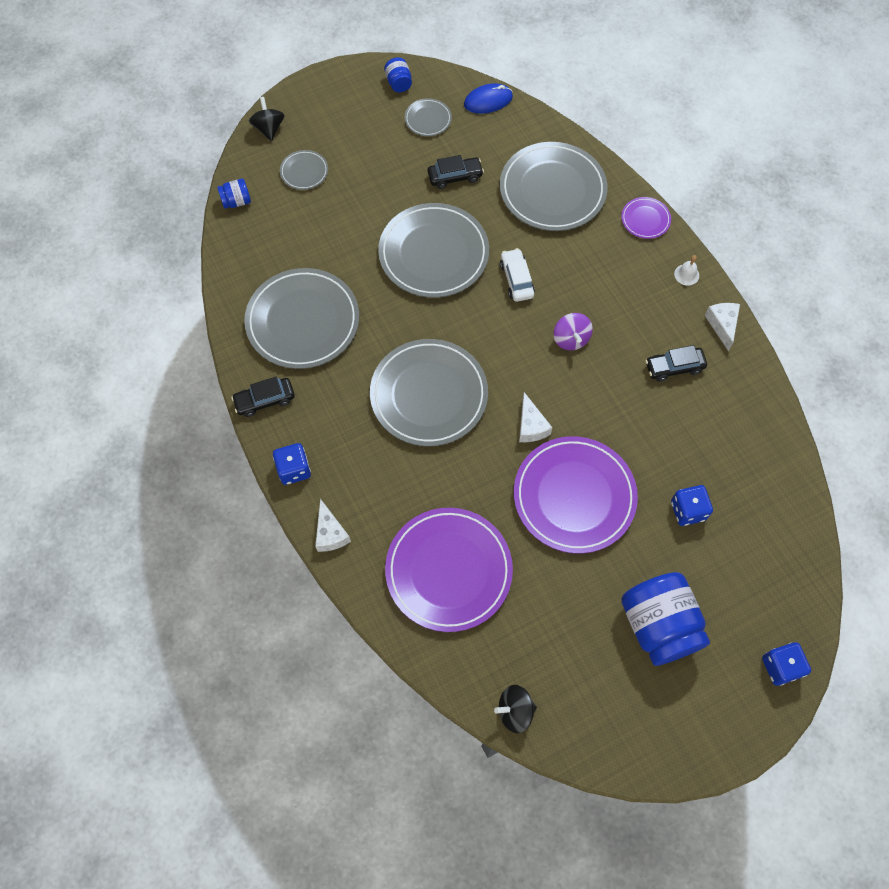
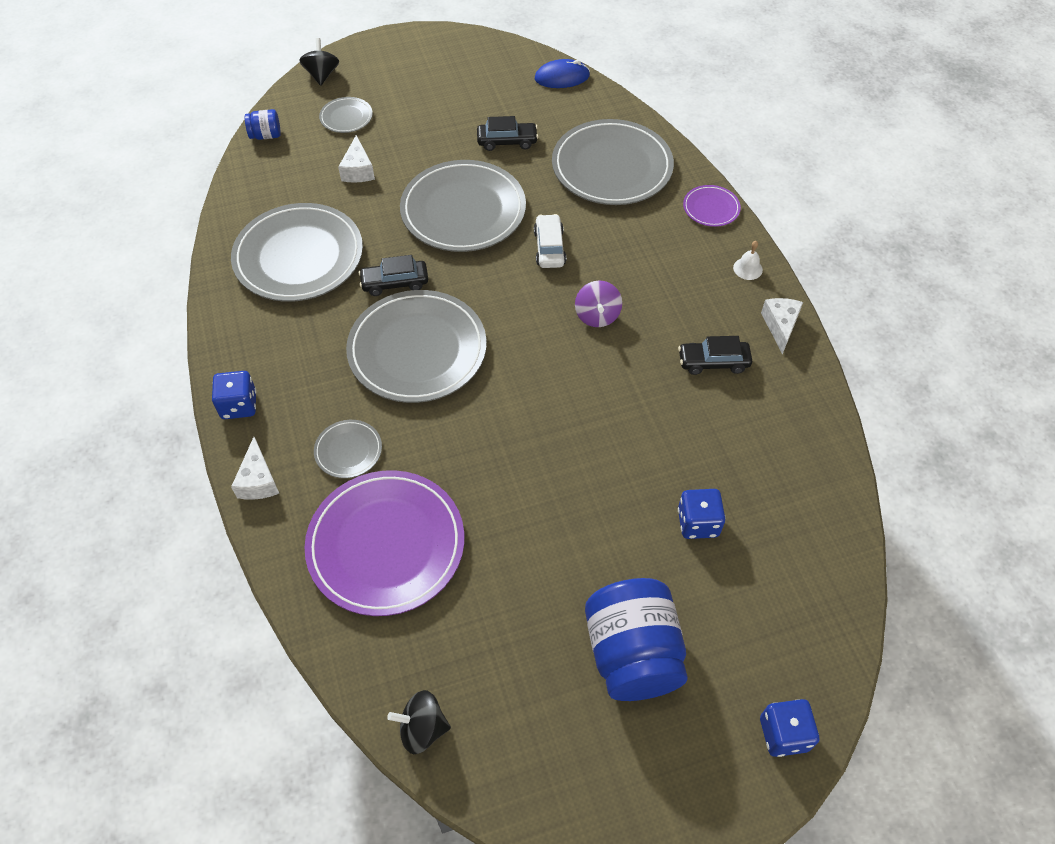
camera: 10 degrees right, 10 degrees down
black car [231,377,295,417] -> black car moved to [359,255,428,296]
blue jar [384,57,412,92] -> none
grey plate [405,98,452,136] -> grey plate moved to [314,420,382,478]
purple plate [514,436,638,554] -> none
white cheese [519,392,552,442] -> white cheese moved to [338,135,375,183]

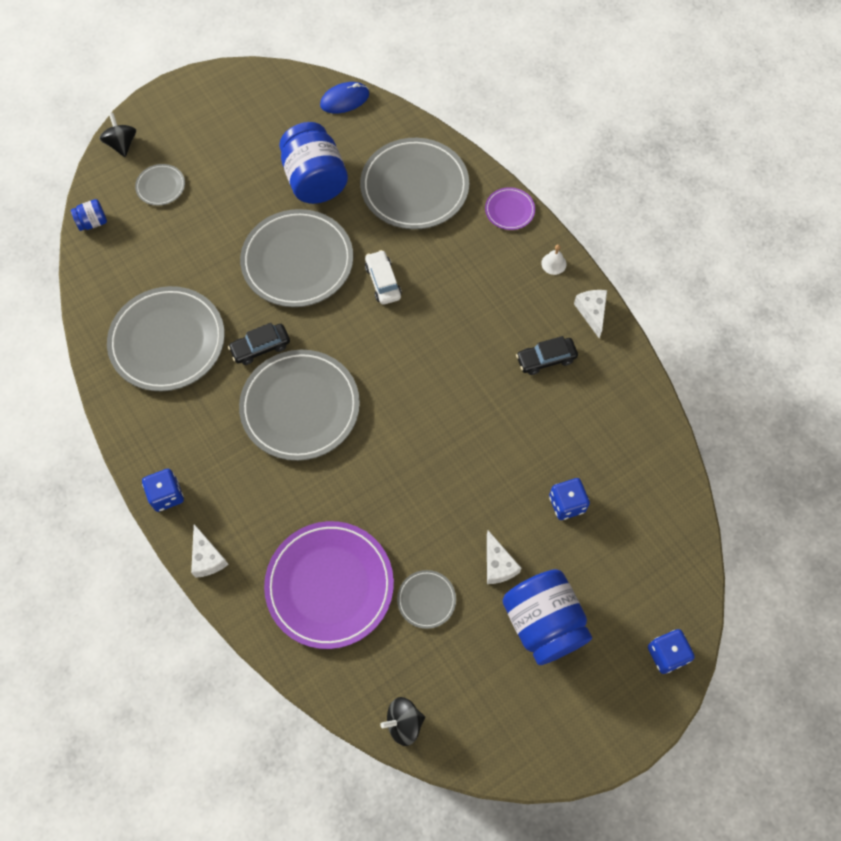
camera: 15 degrees left, 10 degrees up
grey plate [314,420,382,478] -> grey plate moved to [397,570,456,629]
white cheese [338,135,375,183] -> white cheese moved to [487,530,521,584]
black car [477,116,538,151] -> blue jar [279,122,348,204]
purple spinning top [575,281,622,327] -> none

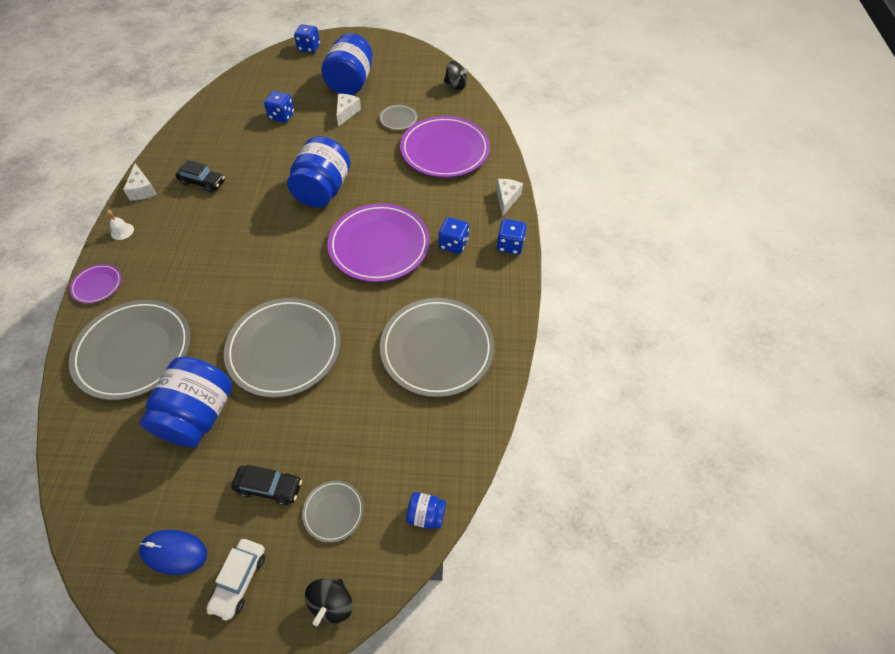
camera: 145 degrees left, 10 degrees down
black car [228,323,290,365] -> black car moved to [231,465,302,506]
grey plate [239,350,360,461] -> purple plate [328,203,430,282]
blue mouse [320,82,369,114] -> blue mouse moved to [139,530,207,575]
white car [365,250,402,305] -> white car moved to [206,539,265,621]
white cheese [574,290,607,338] -> white cheese turned 45 degrees counterclockwise [123,163,157,201]
none -> blue jar [287,136,350,208]
none -> blue dice [439,217,469,254]

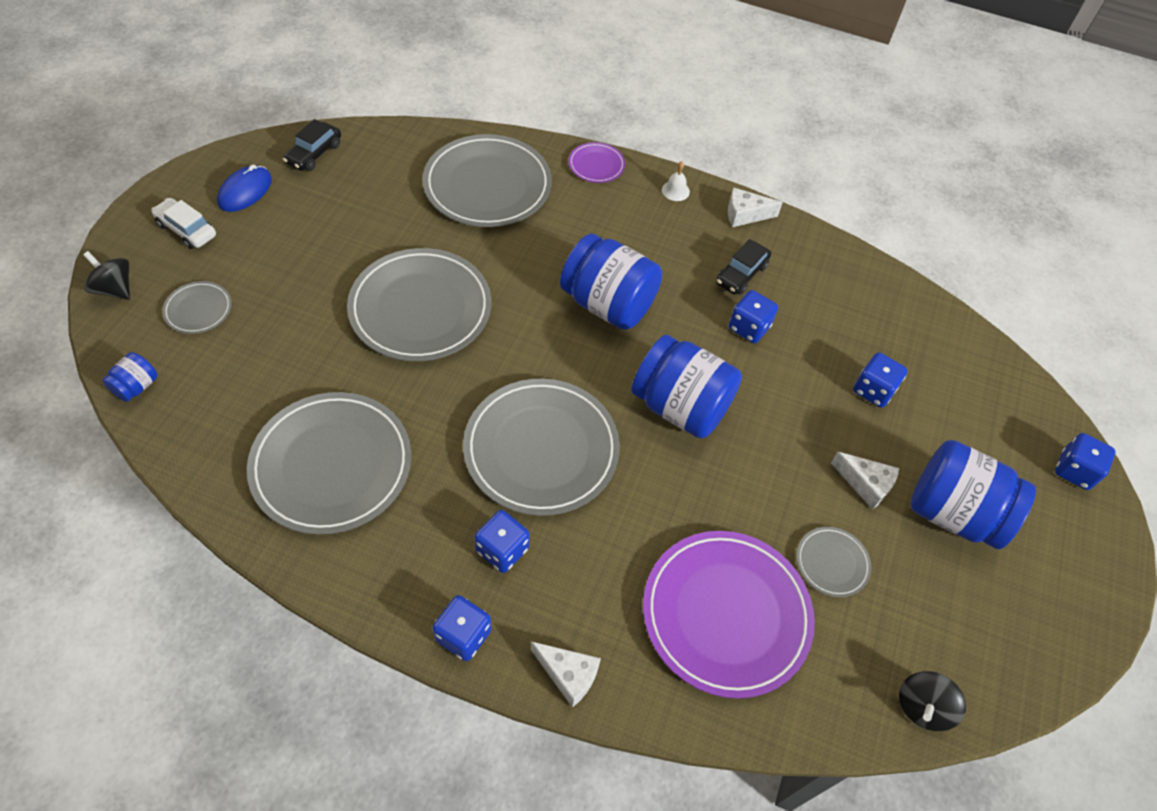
camera: 105 degrees right, 0 degrees up
blue jar [140,357,233,447] -> blue jar moved to [560,234,662,330]
black car [231,465,302,506] -> black car moved to [283,119,341,171]
purple plate [328,203,430,282] -> grey plate [463,379,620,516]
none -> blue dice [729,290,778,343]

